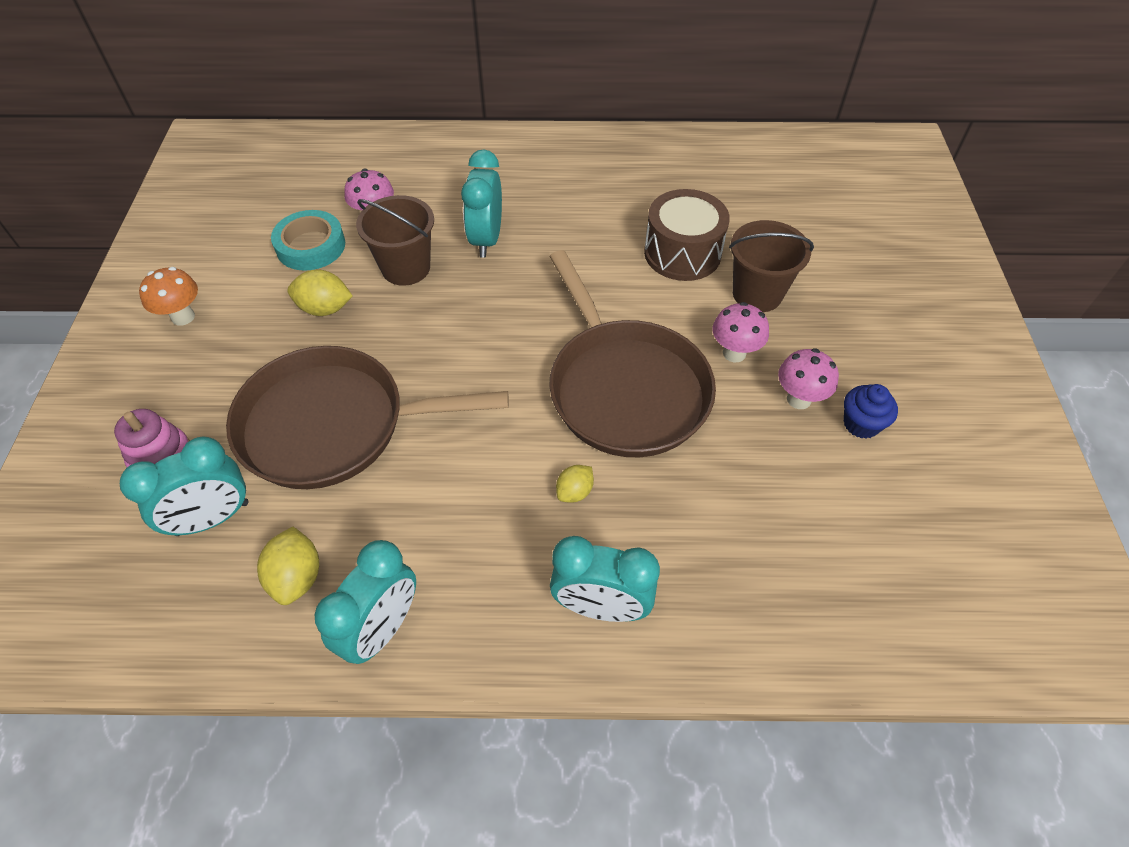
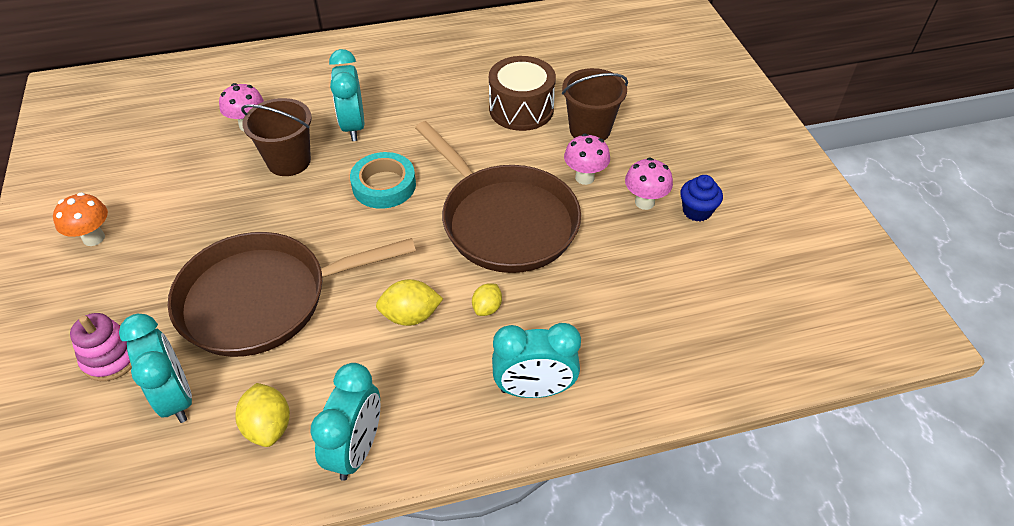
camera: 15 degrees left, 5 degrees down
turquoise clock [120,436,249,536] -> turquoise clock turned 75 degrees counterclockwise [119,314,192,423]
turquoise tape [271,210,345,271] -> turquoise tape moved to [350,152,416,209]
yellow lemon [287,270,353,316] -> yellow lemon moved to [376,279,443,326]

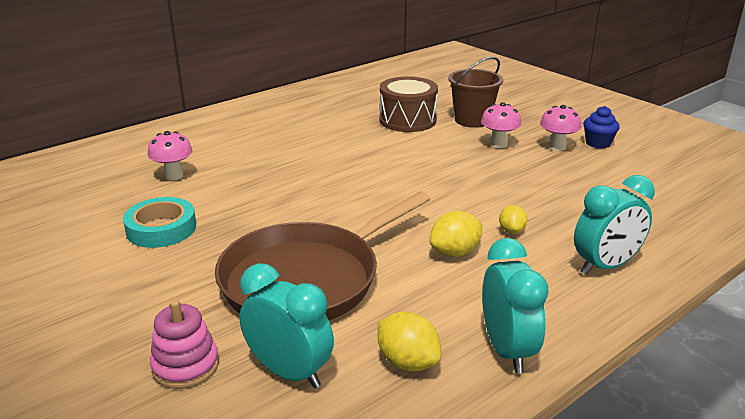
camera: 25 degrees left, 20 degrees down
orange mushroom [53,192,108,246] -> none
brown bucket [241,98,312,176] -> none
turquoise clock [329,49,364,141] -> none
turquoise tape [350,152,416,209] -> turquoise tape moved to [123,197,196,248]
brown pan [415,121,581,273] -> none

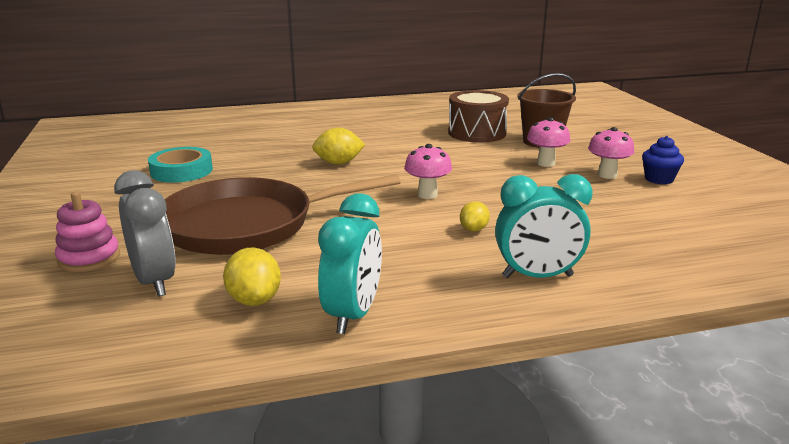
camera: 25 degrees right, 5 degrees down
pink mushroom [148,131,193,180] -> pink mushroom moved to [404,144,452,199]
turquoise clock [240,263,334,388] -> grey clock [114,170,176,297]
yellow lemon [430,211,482,257] -> yellow lemon moved to [312,128,365,164]

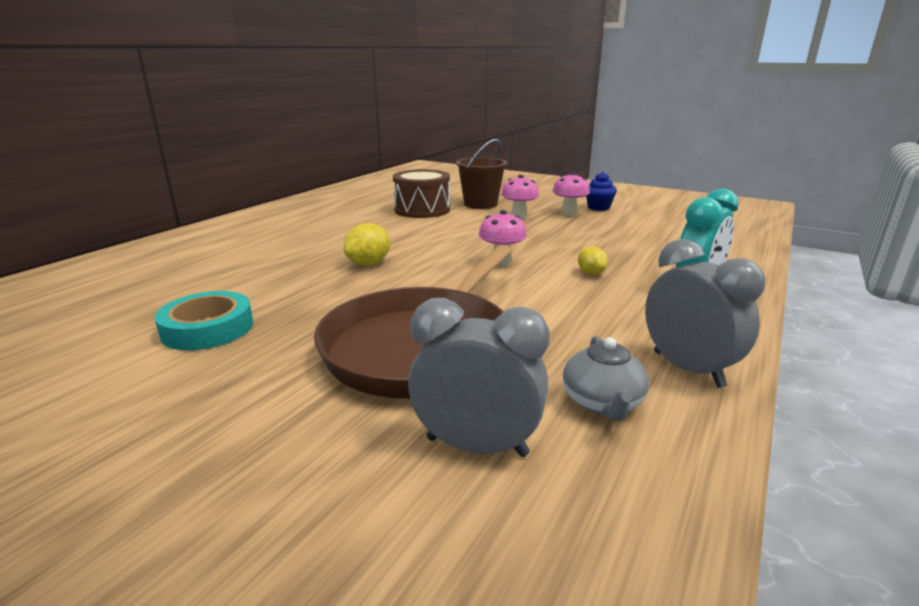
camera: 45 degrees left, 0 degrees up
pink stacking toy [55,192,120,272] -> none
yellow lemon [223,248,281,306] -> grey teapot [563,336,649,421]
turquoise clock [318,193,382,334] -> grey clock [645,239,766,388]

